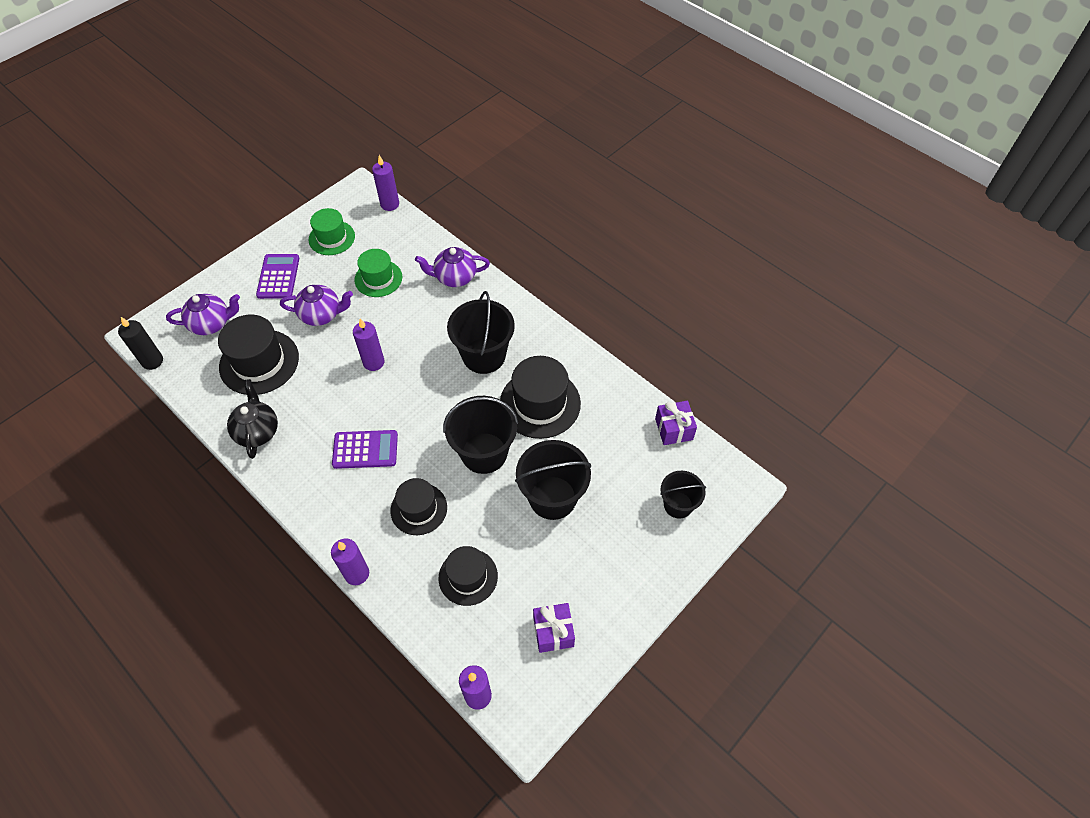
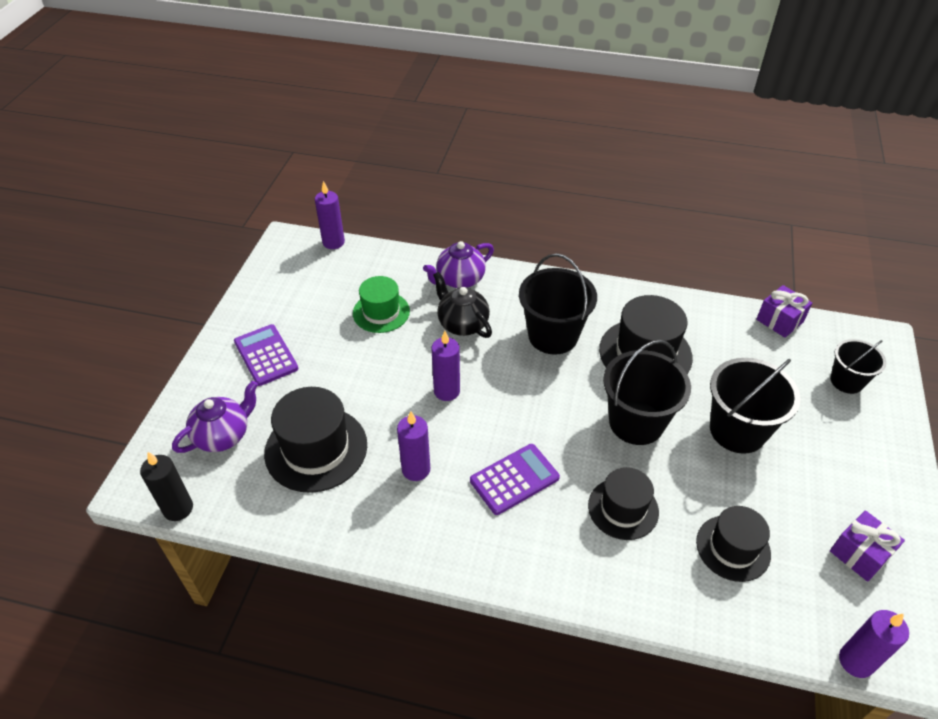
camera: 30 degrees left, 10 degrees down
black teapot [227,379,278,459] -> black teapot moved to [433,272,492,338]
purple teapot [280,285,353,326] -> none
green hat [309,208,355,255] -> none
purple candle [331,539,369,585] -> purple candle moved to [397,411,430,481]

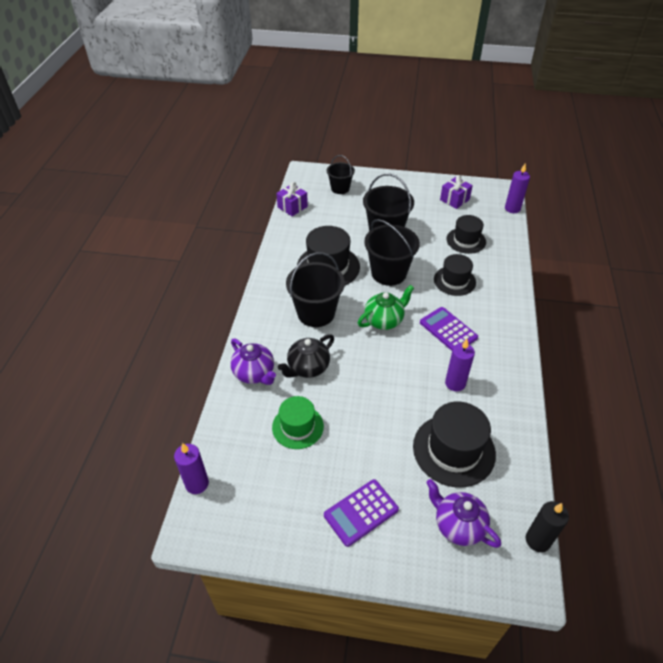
camera: 95 degrees left, 0 degrees up
purple candle [432,331,460,401] -> none
none -> green teapot [358,285,414,330]

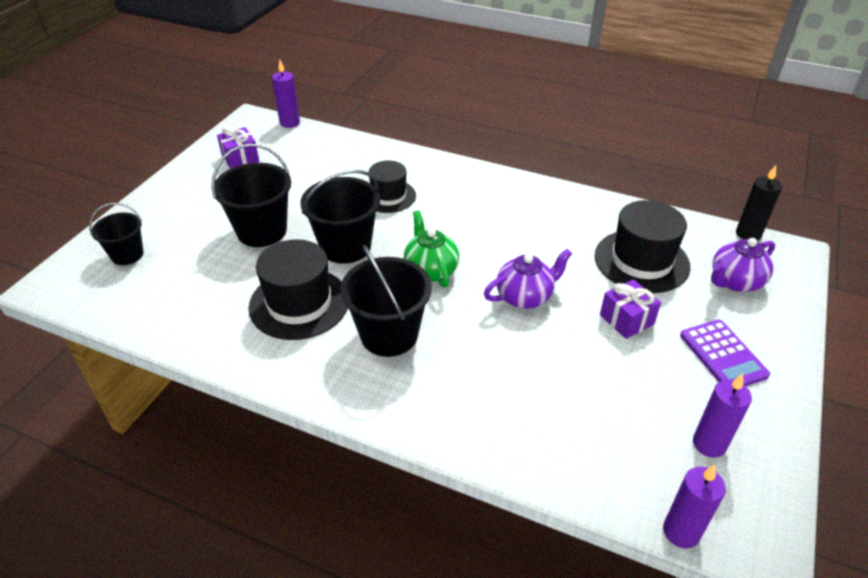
camera: 75 degrees left, 5 degrees down
purple teapot [231,338,276,385] -> purple teapot moved to [484,249,572,309]
green hat [272,396,324,449] -> none
purple gift [276,182,308,216] -> purple gift moved to [600,279,661,339]
black teapot [278,334,334,378] -> none
purple calculator [420,307,478,351] -> none
purple candle [445,339,475,391] -> purple candle moved to [693,373,752,458]
black hat [446,215,486,254] -> none

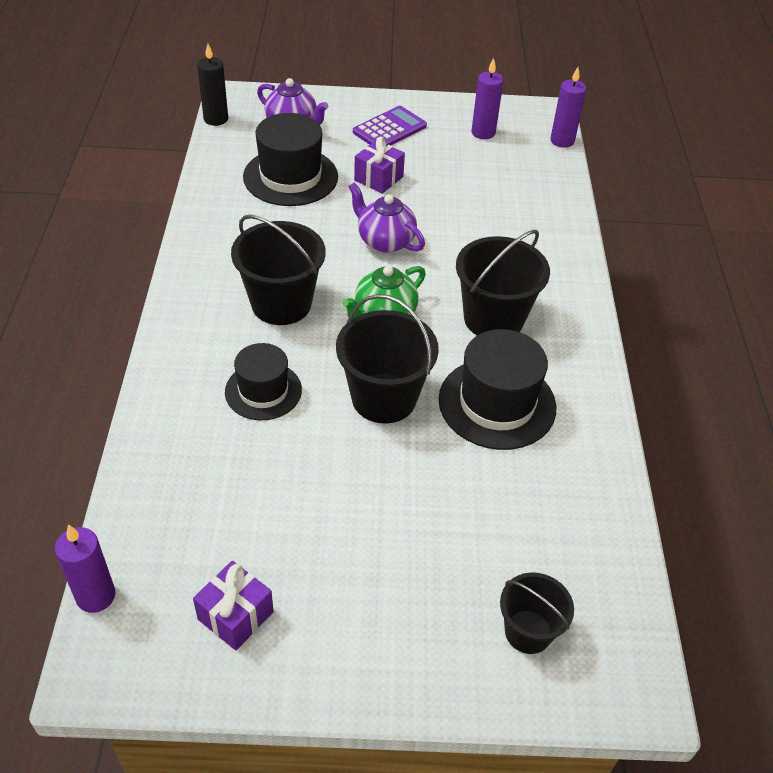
camera: 115 degrees left, 5 degrees up
black bucket [212,143,291,247] -> black bucket moved to [231,214,326,325]

